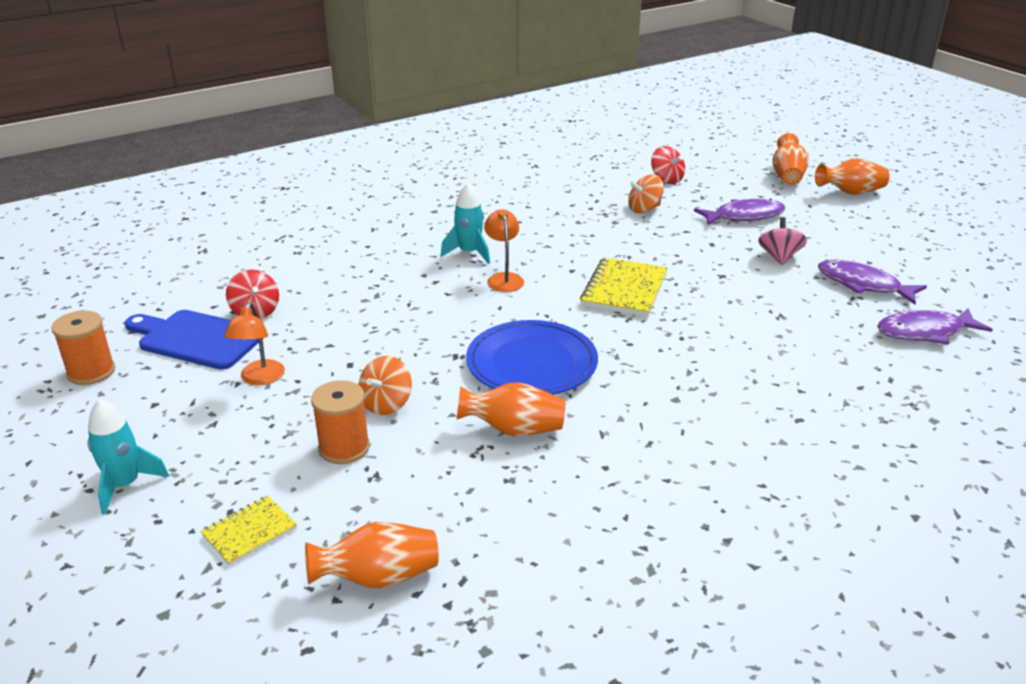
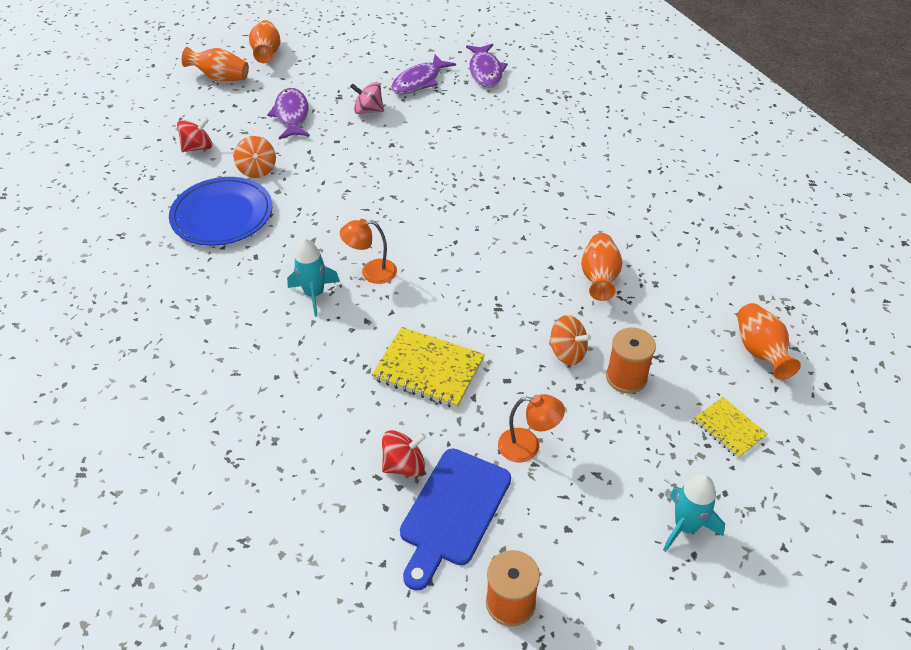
camera: 85 degrees left, 15 degrees up
blue plate [466,320,598,395] -> blue plate moved to [169,177,272,246]
yellow notebook [580,257,668,317] -> yellow notebook moved to [372,327,485,408]

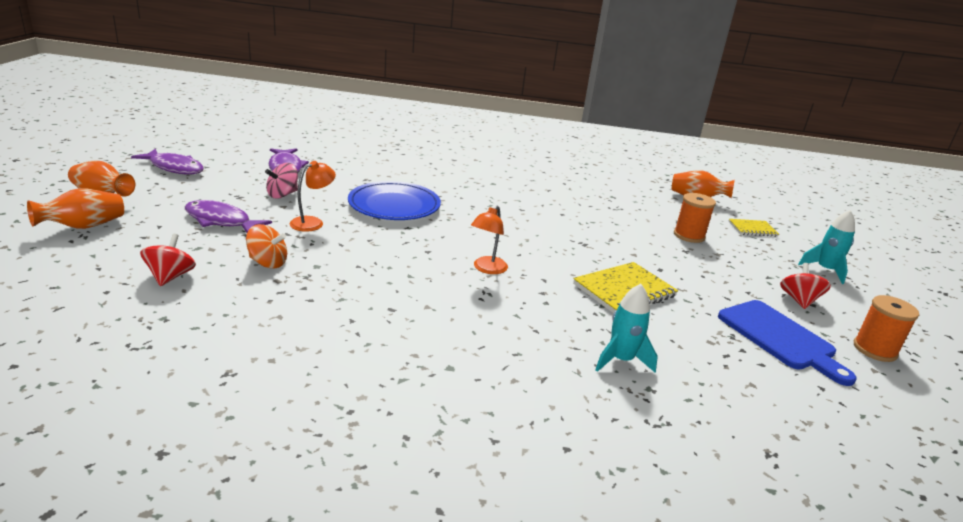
camera: 60 degrees left, 20 degrees down
blue plate [169,177,272,246] -> blue plate moved to [348,181,441,220]
turquoise rocket [287,238,340,317] -> turquoise rocket moved to [595,284,658,372]
red spinning top [382,430,426,477] -> red spinning top moved to [780,263,831,309]
purple fish [466,44,508,87] -> purple fish moved to [131,149,204,175]
orange lamp [498,394,565,462] -> orange lamp moved to [290,161,336,232]
orange spinning top [549,315,591,365] -> none
orange vase [581,233,622,301] -> none

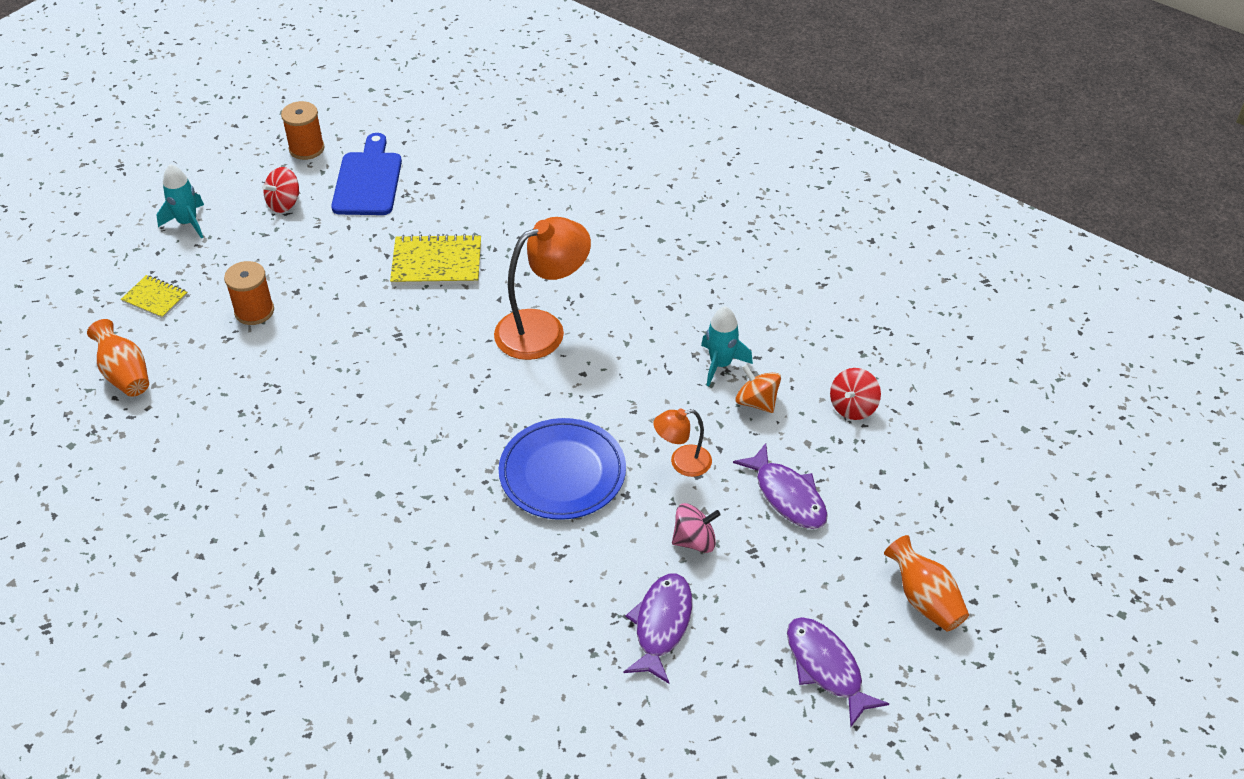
camera: 145 degrees left, 20 degrees up
orange vase [27,188,124,229] -> none
orange lamp [471,206,508,274] -> orange lamp [494,217,591,360], size x1.84
turquoise rocket [595,284,658,372] -> turquoise rocket moved to [701,306,753,386]

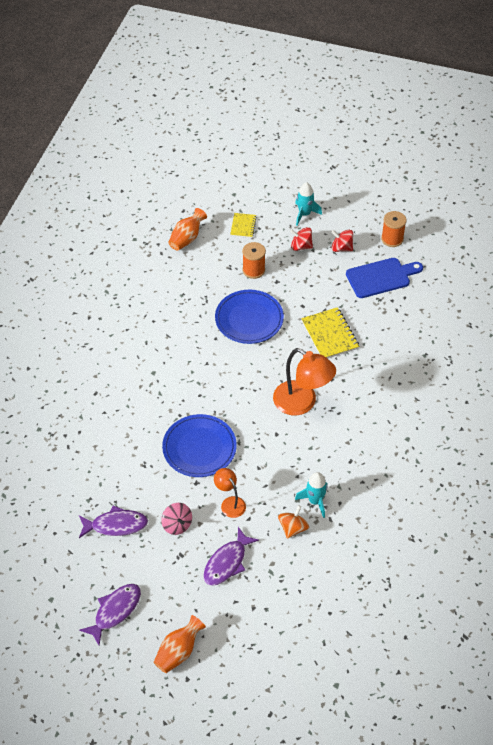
camera: 70 degrees right, 5 degrees up
red spinning top [830,368,881,420] -> red spinning top moved to [290,227,313,251]
none -> blue plate [215,290,284,344]

